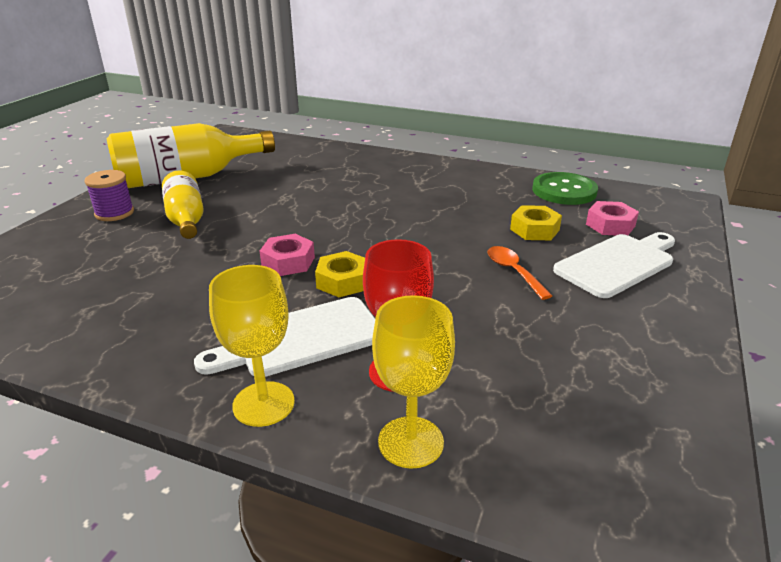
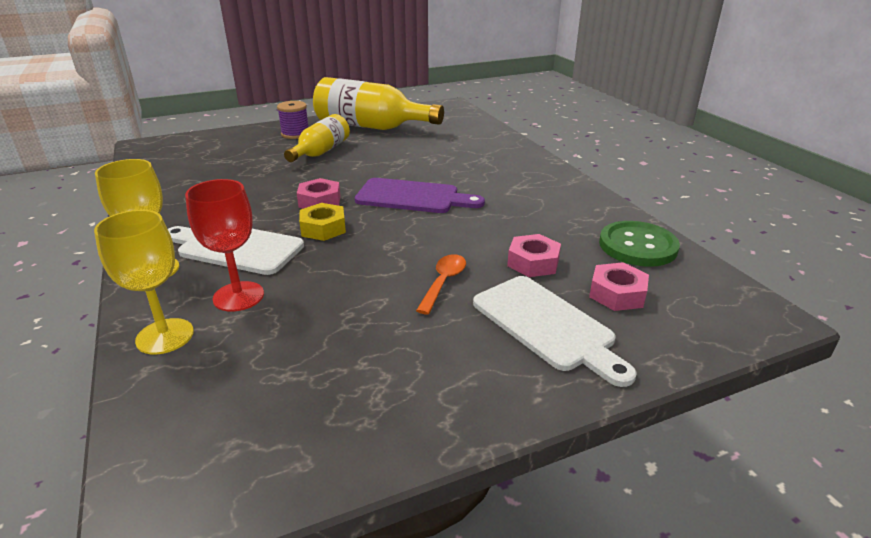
camera: 45 degrees right, 0 degrees up
yellow nut [510,205,562,240] -> pink nut [507,234,561,277]
white cutting board [553,232,675,298] -> white cutting board turned 45 degrees clockwise [473,276,637,387]
none -> purple cutting board [355,178,485,213]

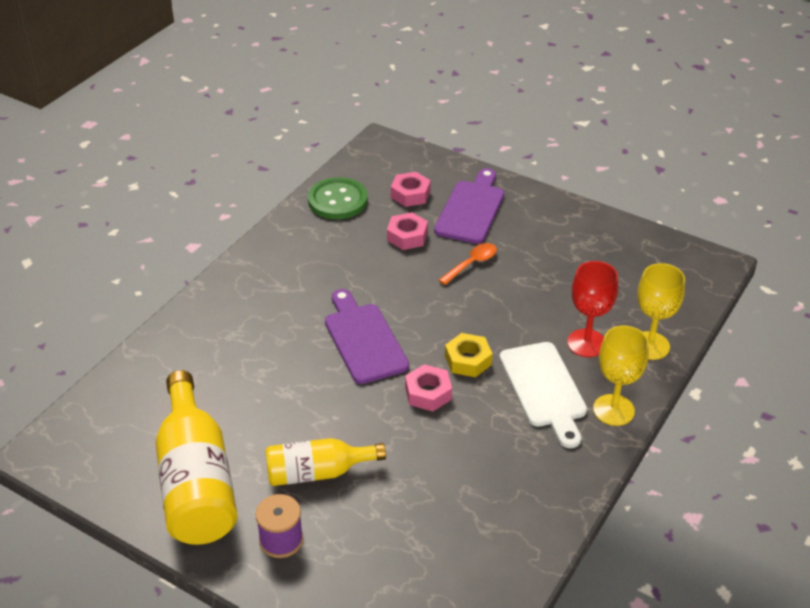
camera: 125 degrees left, 10 degrees up
orange spoon [416,254,466,315] -> orange spoon turned 150 degrees clockwise [439,243,497,285]
white cutting board [473,276,637,387] -> purple cutting board [434,168,504,244]

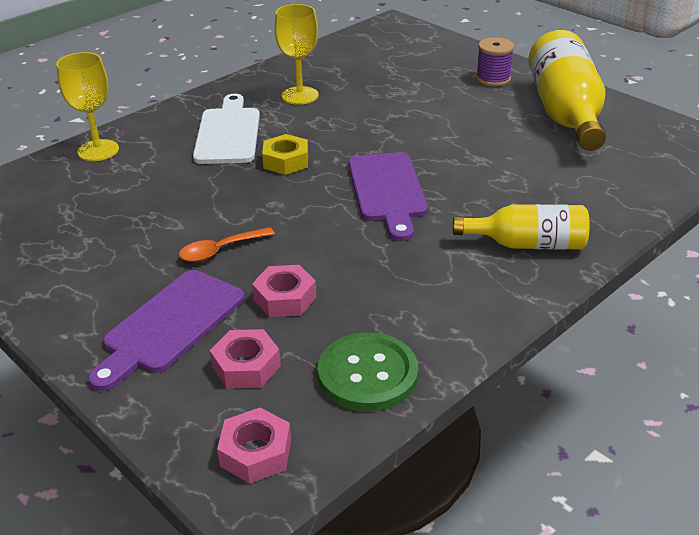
camera: 165 degrees left, 5 degrees down
yellow bottle [265,438,386,486] -> yellow bottle moved to [453,204,590,250]
pink nut [405,364,452,412] -> pink nut moved to [217,407,291,484]
red goblet [567,261,618,357] -> none
yellow goblet [593,326,649,426] -> yellow goblet moved to [275,4,319,105]

